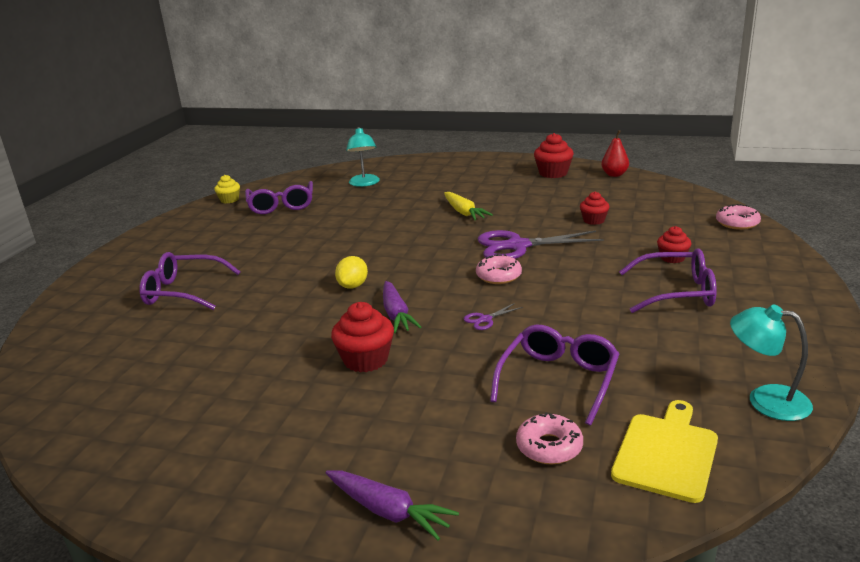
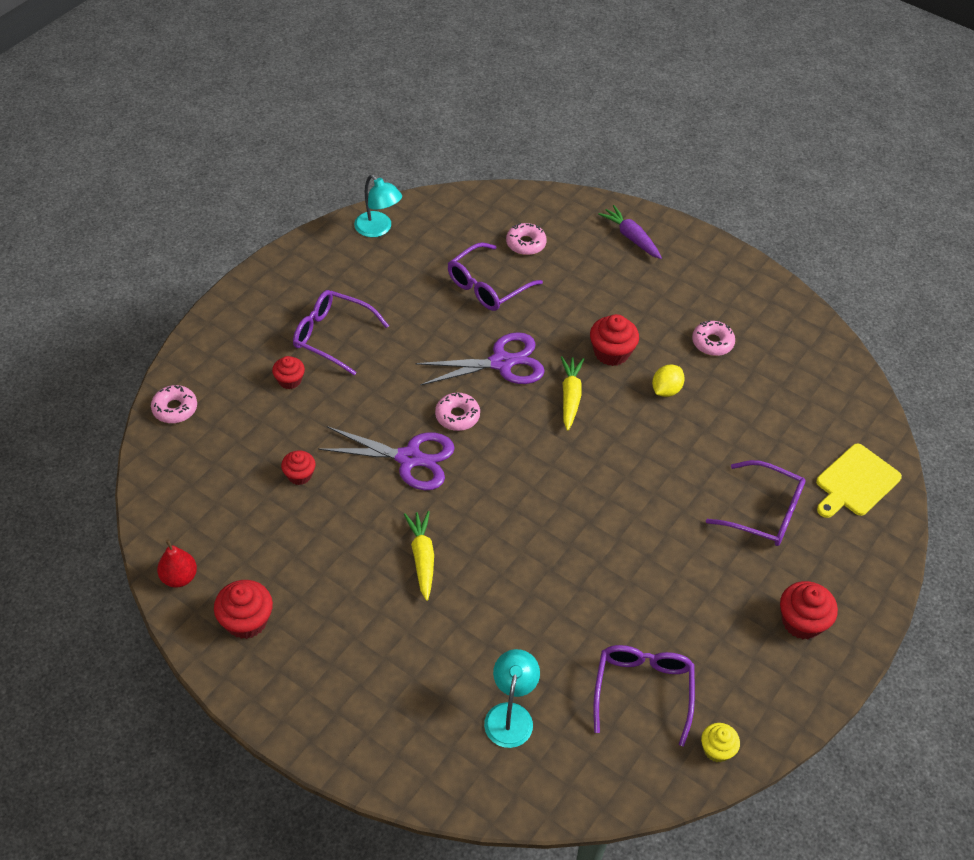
camera: 165 degrees left, 25 degrees up
yellow lemon [335,256,368,289] -> yellow lemon moved to [652,365,685,397]
purple carrot [383,281,421,333] -> yellow carrot [561,356,584,431]
purple scissors [464,303,523,330] -> purple scissors [415,332,545,385], size x2.35
yellow cutting board [611,400,718,503] -> yellow cutting board moved to [816,443,902,518]
none -> pink donut [692,320,735,356]
none -> red cupcake [780,581,838,639]

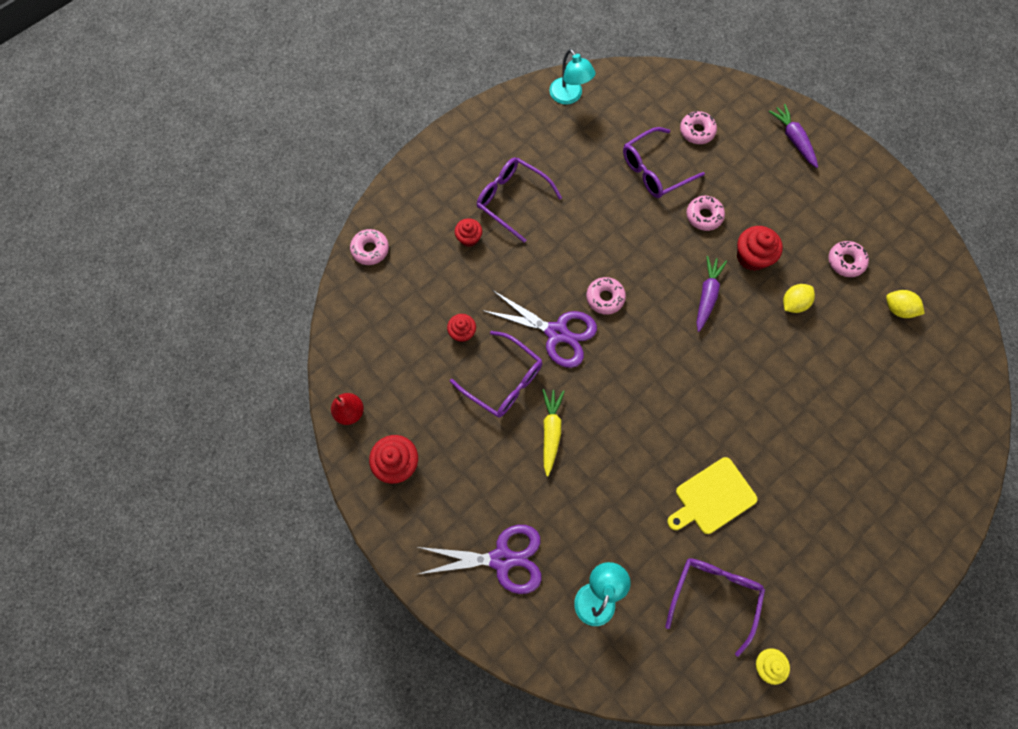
camera: 15 degrees right, 20 degrees up
purple scissors [415,332,545,385] -> purple scissors moved to [418,525,542,594]
yellow carrot [561,356,584,431] -> purple carrot [696,256,727,332]
purple glasses [706,460,806,546] -> purple glasses moved to [450,331,543,418]
red cupcake [780,581,838,639] -> none
yellow cutting board [816,443,902,518] -> yellow cutting board moved to [667,457,757,534]
none -> pink donut [686,196,725,231]
none -> yellow lemon [886,290,925,318]

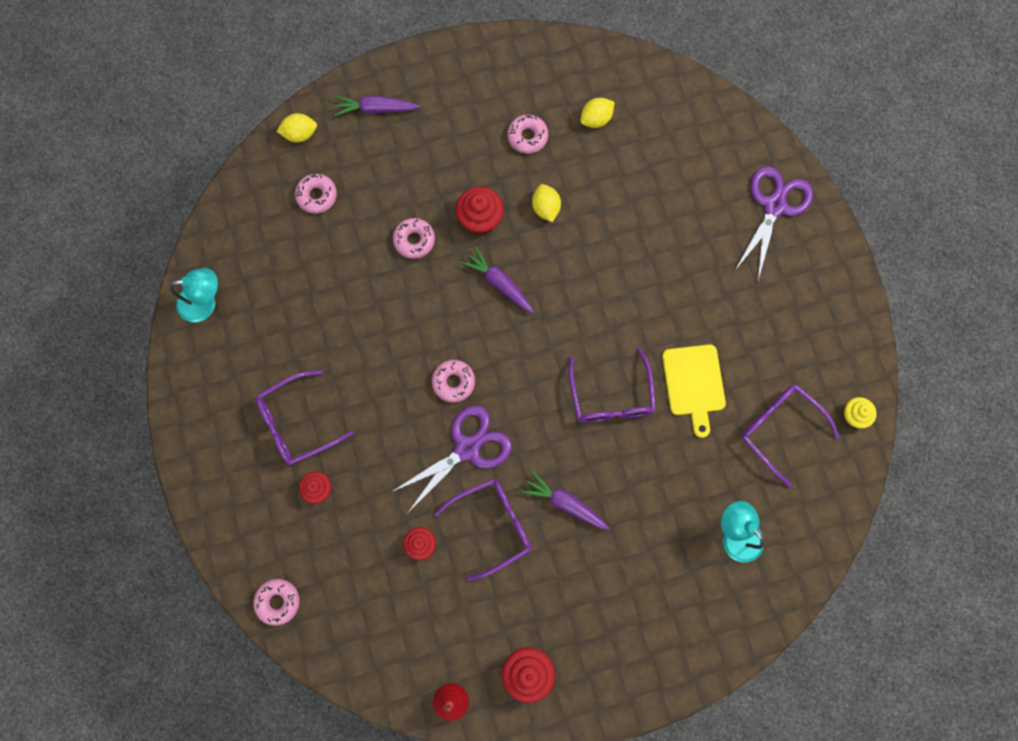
camera: 65 degrees left, 5 degrees up
purple scissors [418,525,542,594] -> purple scissors moved to [735,166,813,280]
yellow carrot [542,389,565,476] -> purple carrot [521,471,609,530]
purple glasses [623,127,705,198] -> purple glasses moved to [569,348,656,423]
none -> yellow lemon [276,113,317,142]

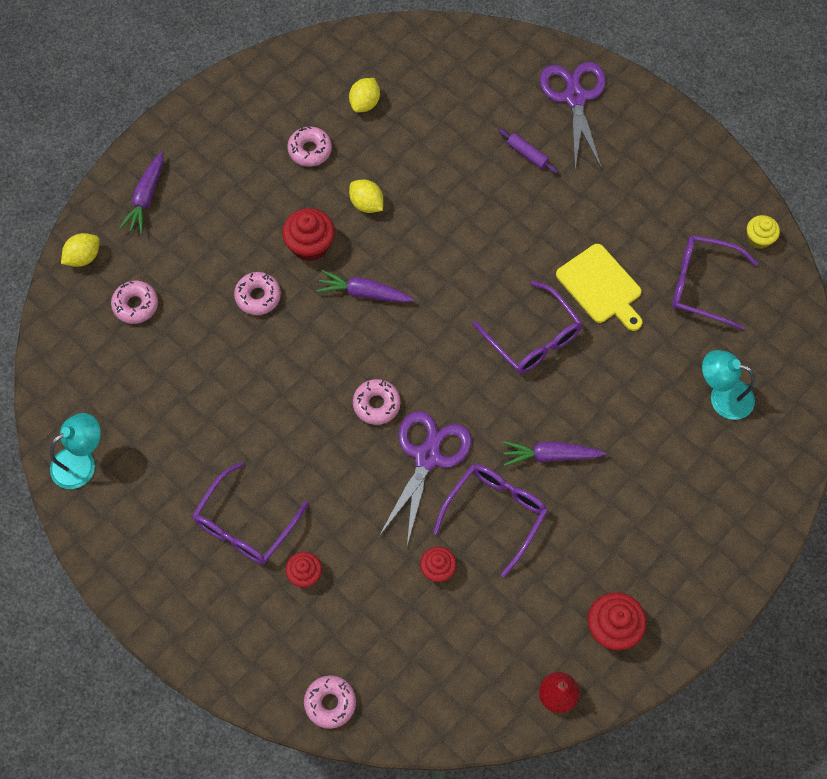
camera: 30 degrees left, 10 degrees down
purple carrot [334,96,420,116] -> purple carrot turned 45 degrees counterclockwise [119,151,163,234]
none -> purple rolling pin [498,129,558,174]

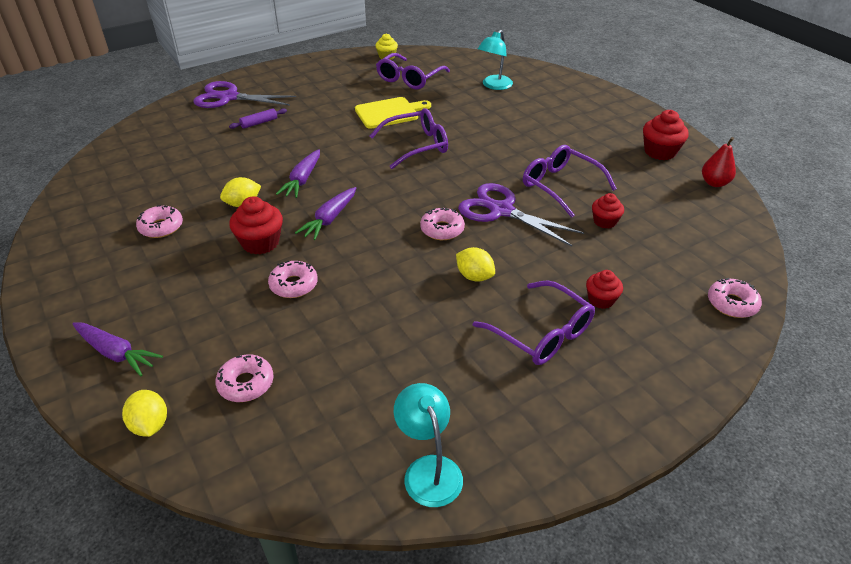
camera: 75 degrees left, 25 degrees down
yellow lemon [349,78,380,112] -> yellow lemon moved to [456,247,495,282]
purple carrot [503,441,606,466] -> purple carrot moved to [276,149,320,198]

